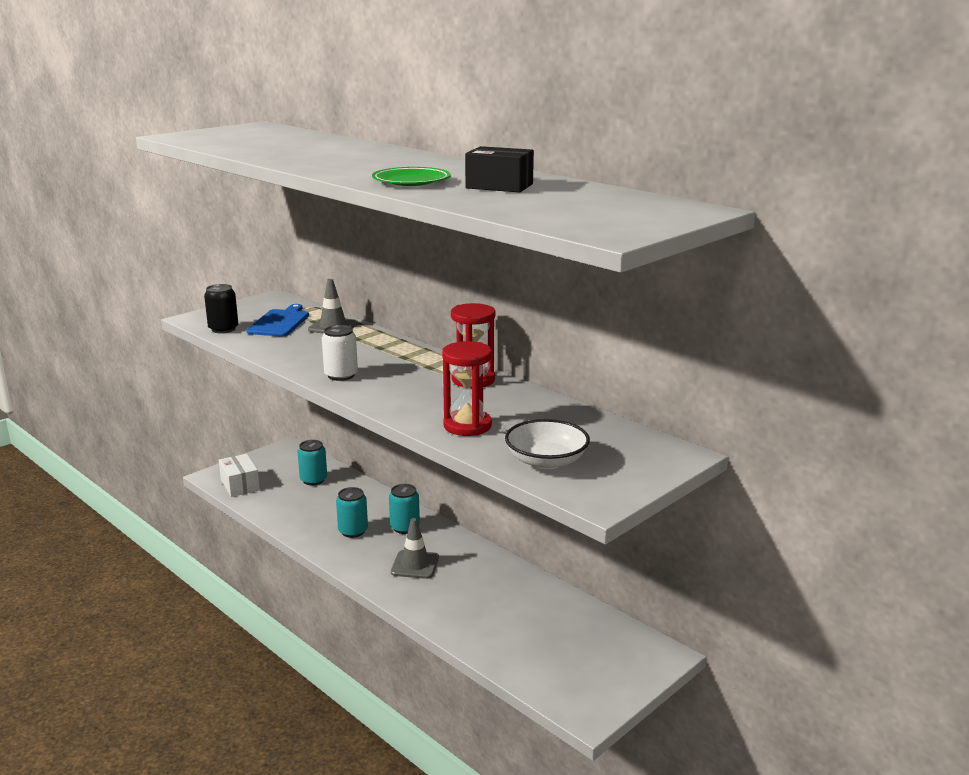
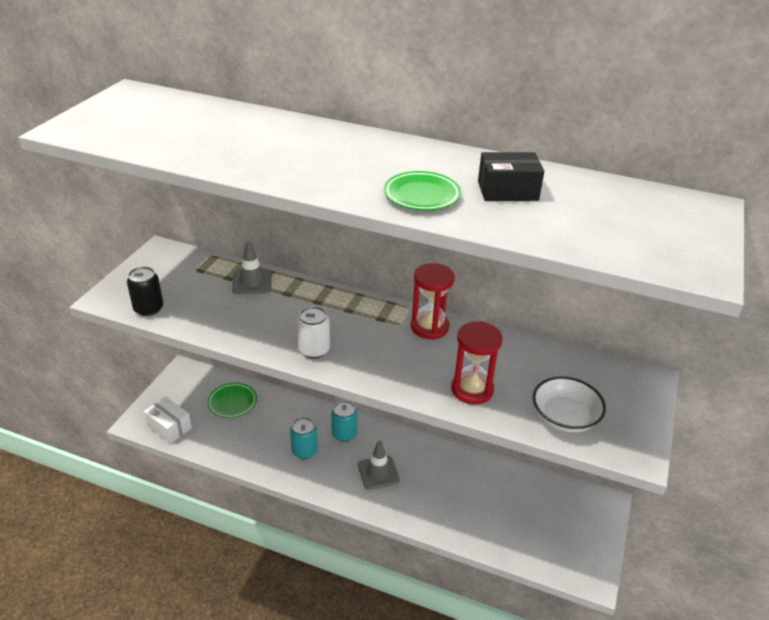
camera: 25 degrees left, 15 degrees up
blue cutting board [246,304,309,337] -> none
turquoise can [298,440,327,485] -> green plate [207,383,257,418]

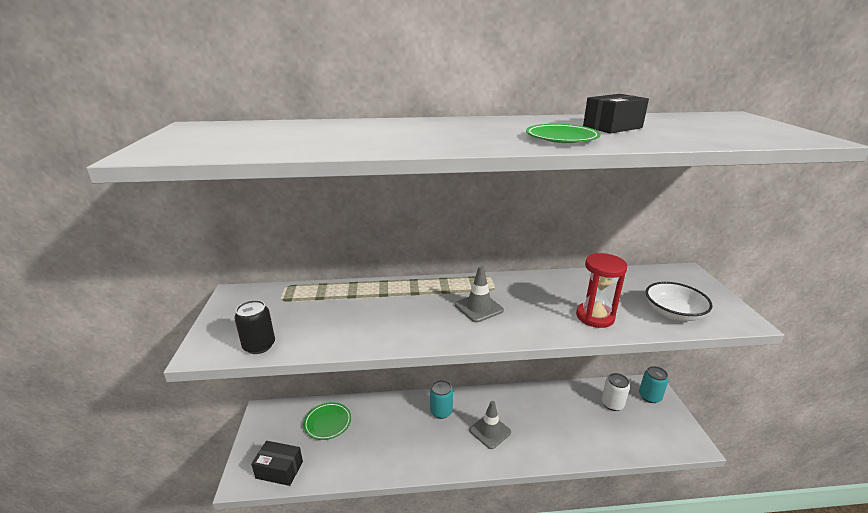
camera: 25 degrees left, 10 degrees down
white box [144,397,192,444] -> black box [251,441,303,486]
grey traffic cone [232,241,272,294] -> grey traffic cone moved to [455,266,504,323]
turquoise can [290,417,318,459] -> turquoise can moved to [639,366,669,403]
white can [297,306,330,359] -> white can moved to [601,373,630,411]
red hourglass [411,263,455,340] -> none

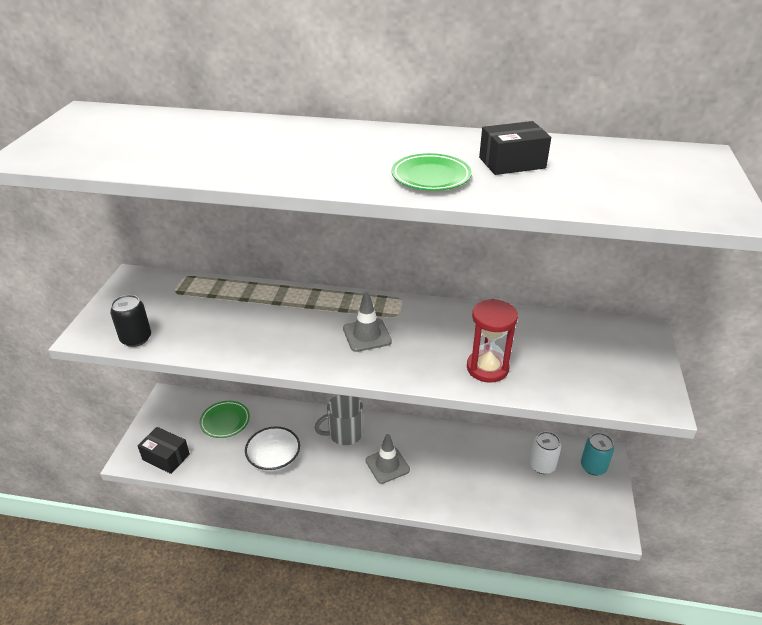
camera: 15 degrees right, 10 degrees up
turquoise can [430,380,453,419] -> grey mug [315,395,363,445]
white bowl [646,282,713,321] -> white bowl moved to [245,426,300,472]

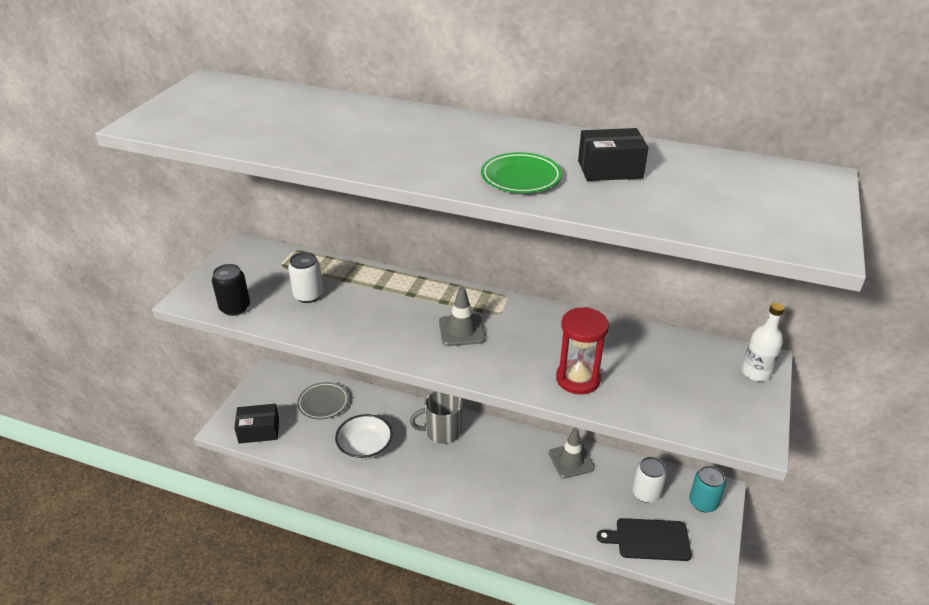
camera: 10 degrees right, 0 degrees up
black box [138,427,190,474] -> black box turned 45 degrees counterclockwise [234,404,279,444]
green plate [200,401,250,438] -> grey plate [297,382,349,419]
grey traffic cone [365,434,410,484] -> grey traffic cone moved to [549,428,595,478]
none -> white can [288,252,324,303]
none -> black cutting board [597,518,692,561]
none -> white bottle [742,303,784,382]

